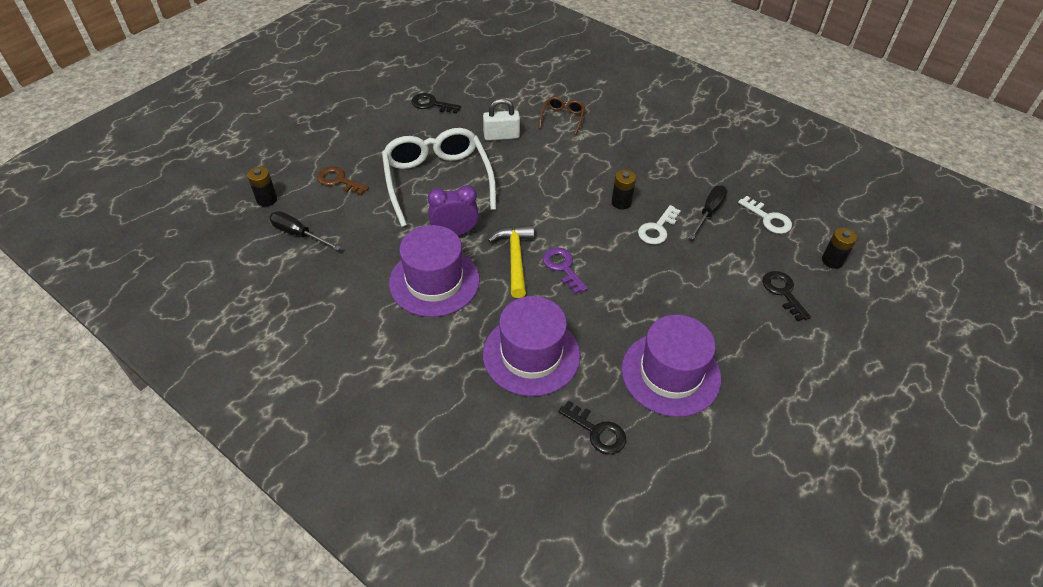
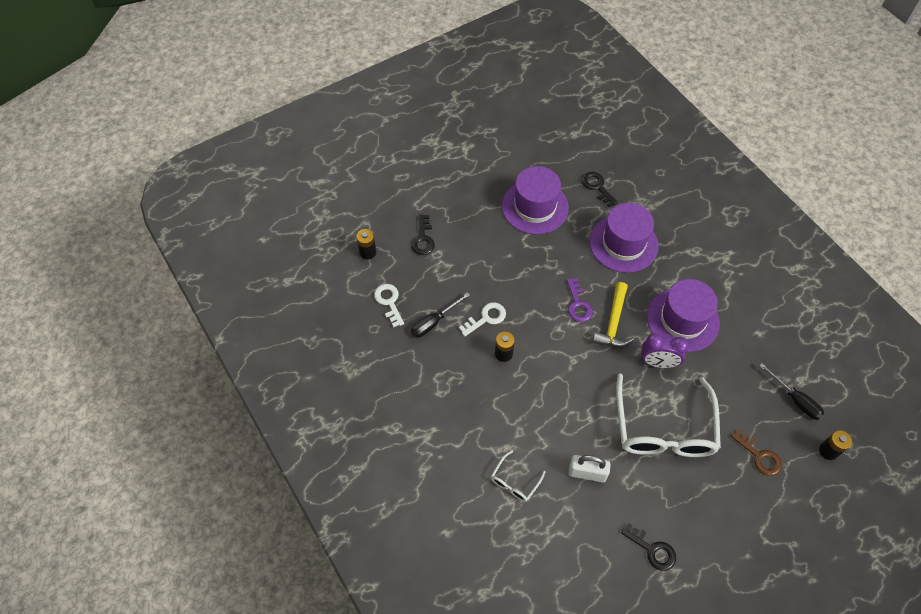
camera: 160 degrees left, 10 degrees up
brown glasses [539,97,585,135] -> white glasses [491,450,545,502]

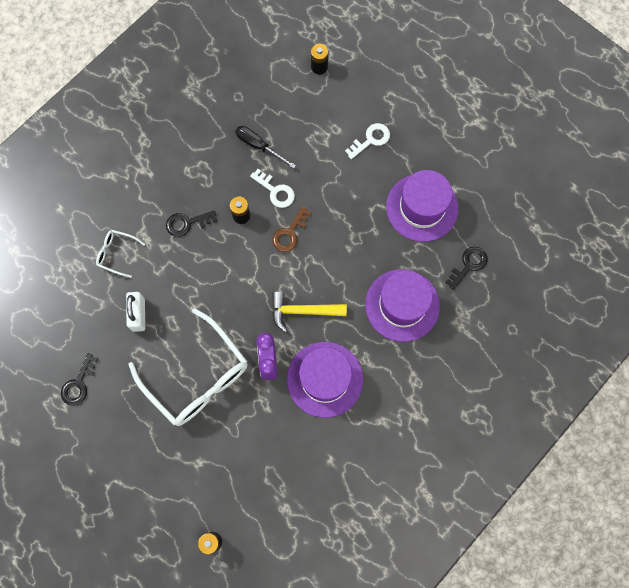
camera: 75 degrees right, 15 degrees up
white key [374,284,404,327] -> white key moved to [345,123,390,159]
black key [411,214,435,255] -> black key moved to [166,210,217,237]
purple key [567,278,593,322] -> none
white glasses [616,373,721,457] -> white glasses turned 120 degrees counterclockwise [129,308,248,426]
brown key [731,429,782,476] -> brown key moved to [272,206,311,252]
black screwdriver [759,363,824,420] -> none

